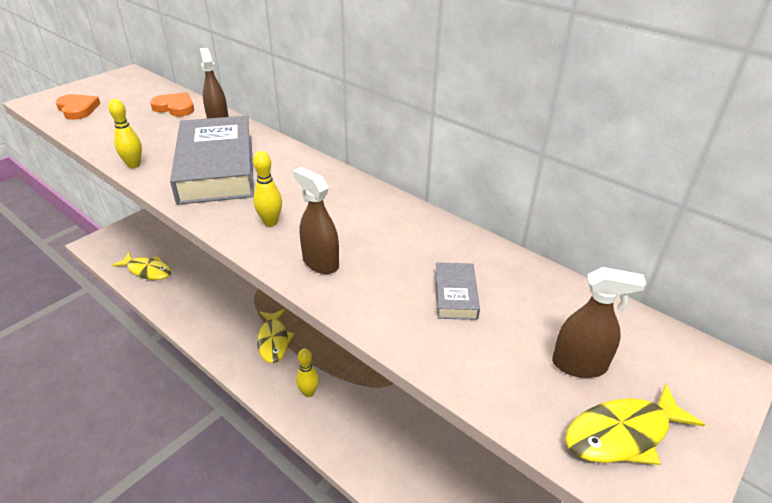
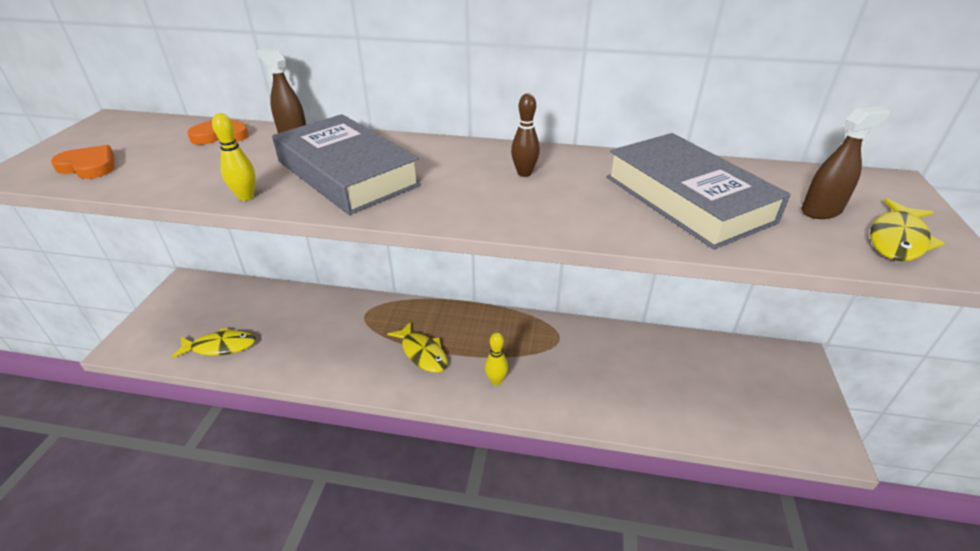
camera: 30 degrees left, 0 degrees up
yellow bowling pin [253,151,282,227] -> none
brown spray bottle [293,167,339,274] -> none
grey book [435,262,480,320] -> grey book [606,133,791,249], size x2.38
none -> brown bowling pin [511,93,540,177]

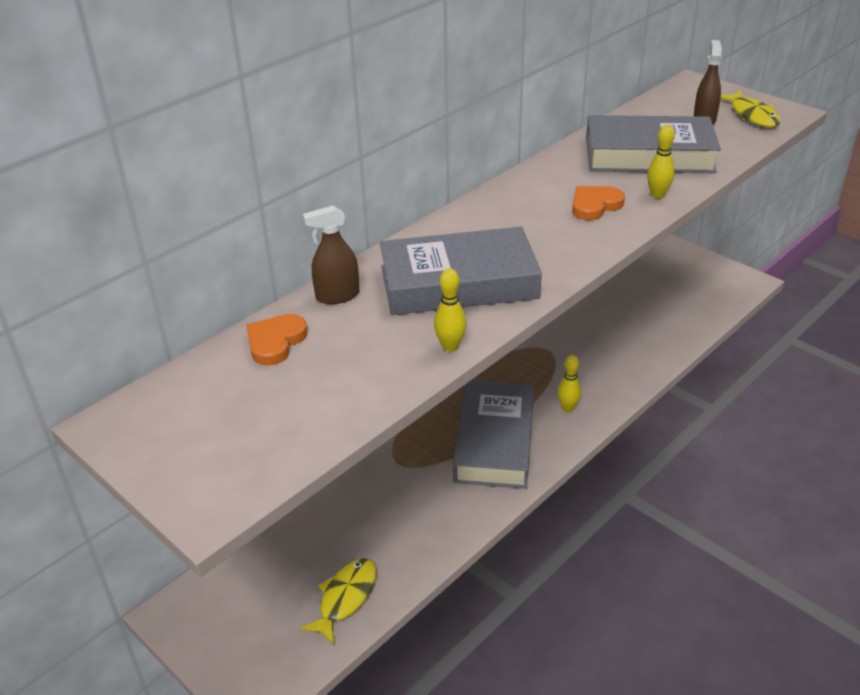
camera: 55 degrees left, 0 degrees up
orange heart [51,145,115,179] -> orange heart moved to [572,186,625,220]
yellow fish [387,321,448,373] -> grey book [453,381,534,489]
brown bowling pin [511,93,540,177] -> none
none -> yellow bowling pin [647,125,675,199]

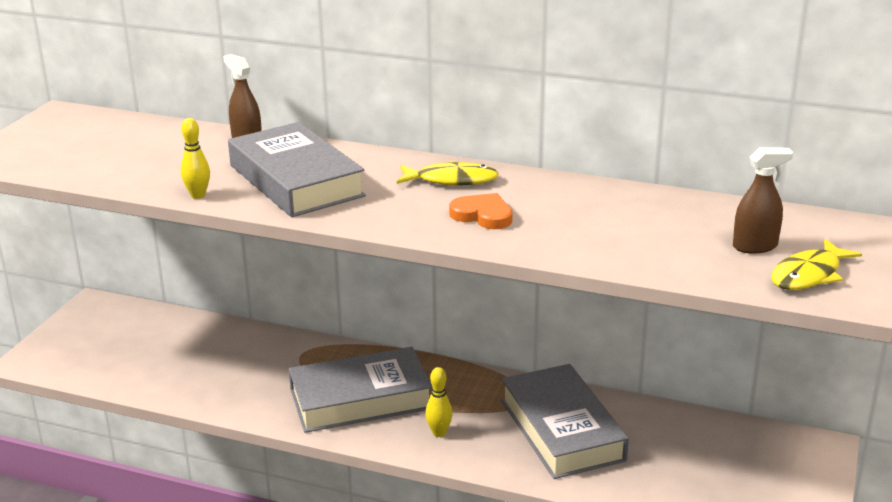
camera: 65 degrees right, 10 degrees down
orange heart [246,314,308,365] -> none
yellow fish [300,558,377,645] -> yellow fish moved to [397,161,499,186]
grey book [586,115,721,173] -> grey book moved to [501,364,629,479]
yellow bowling pin [647,125,675,199] -> none

